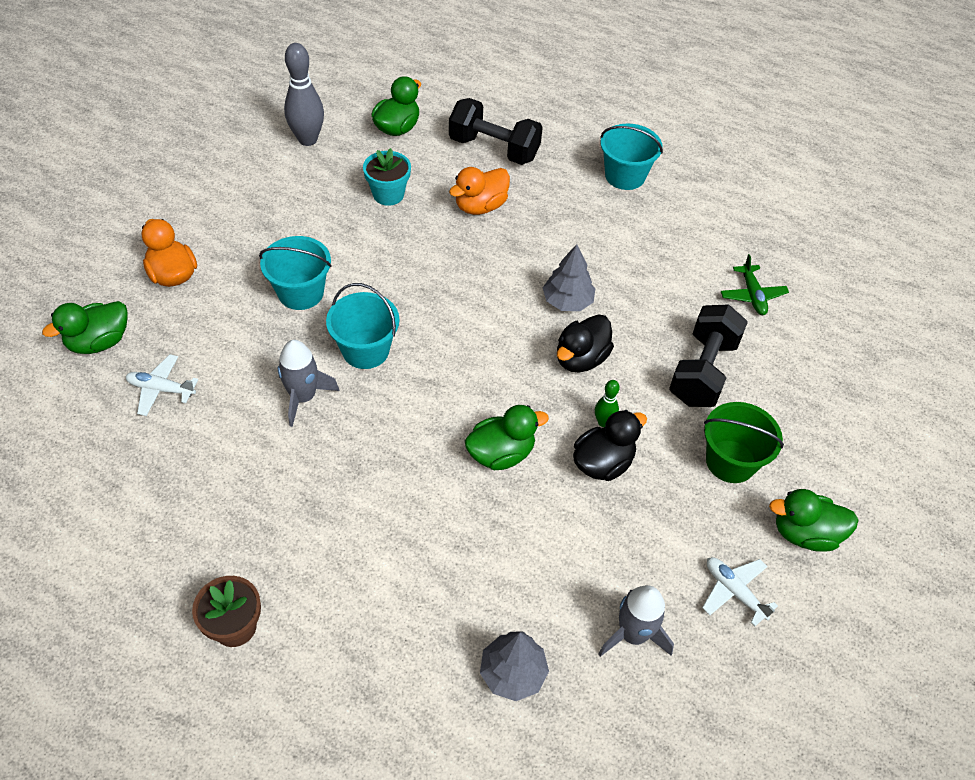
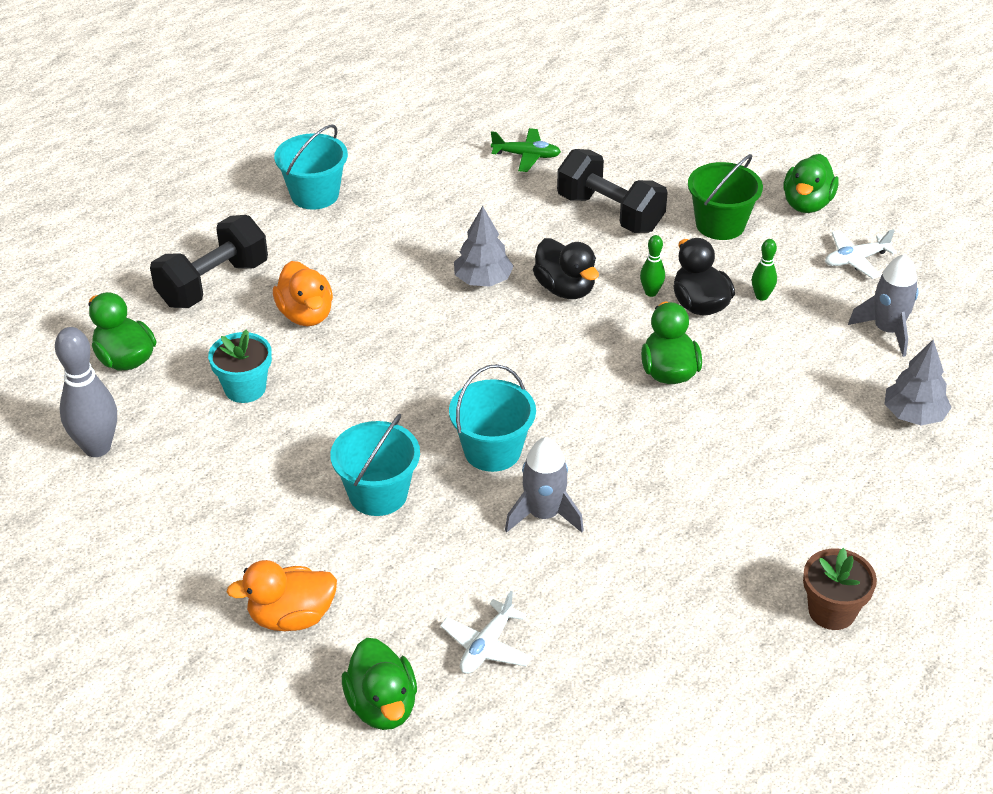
camera: 70 degrees left, 10 degrees down
none -> green bowling pin [752,239,777,301]

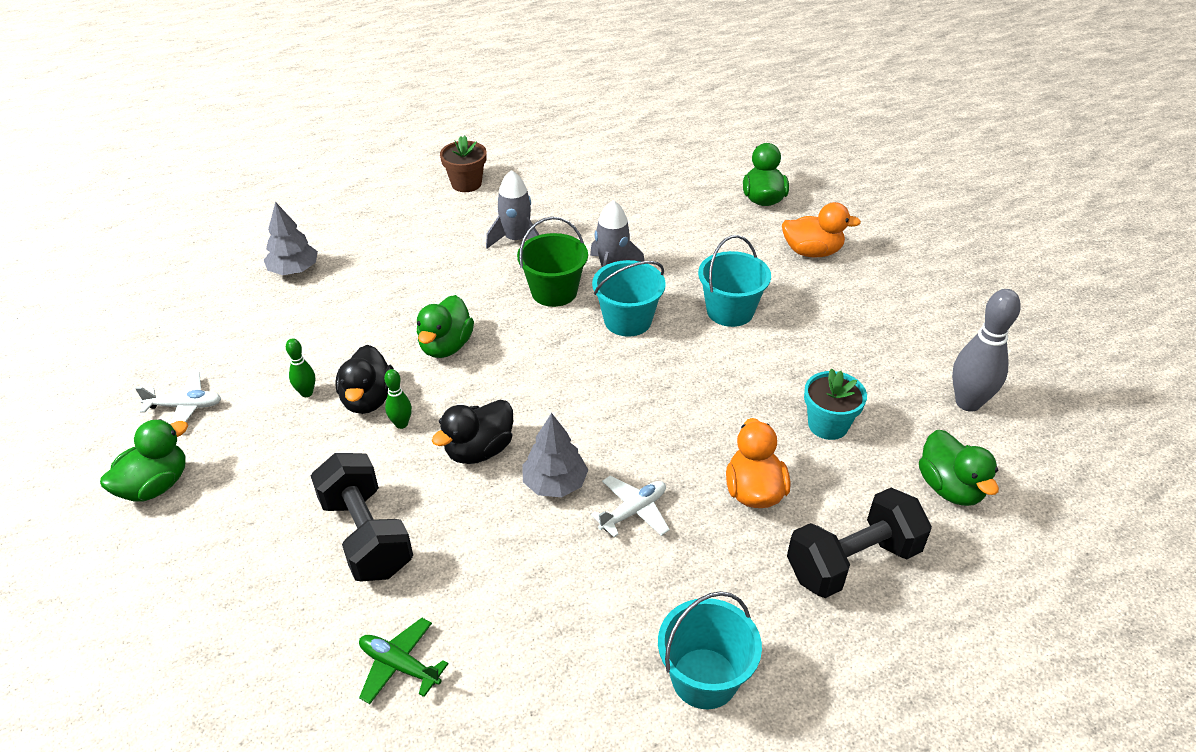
camera: 160 degrees left, 0 degrees up
white plane [440,591,532,674] -> white plane moved to [591,475,670,537]
black duck [533,238,599,299] -> black duck turned 120 degrees counterclockwise [432,400,513,464]
green bucket [688,154,763,240] -> green bucket moved to [517,217,588,307]
grey rocket [848,254,919,357] -> grey rocket moved to [486,170,539,249]

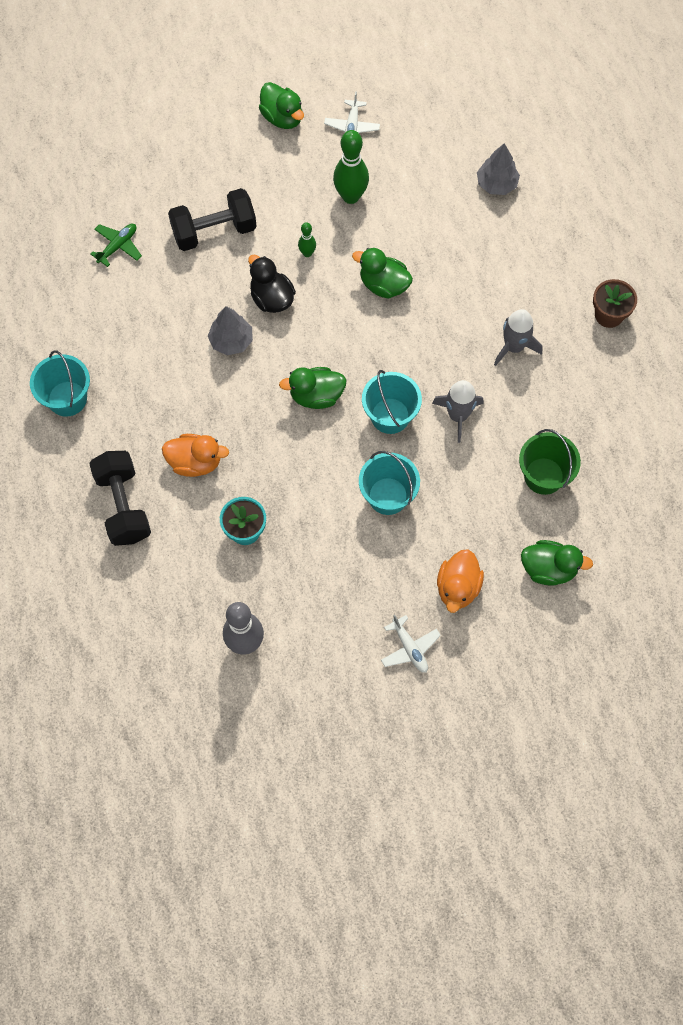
camera: 100 degrees right, 25 degrees up
green bowling pin [286,338,315,397] -> green bowling pin [333,130,369,204], size x1.98
black duck [335,345,394,414] -> none
green bucket [517,217,588,307] -> green bucket moved to [519,429,581,495]
white plane [591,475,670,537] -> white plane moved to [381,615,441,673]
green duck [919,430,999,506] -> green duck moved to [279,367,347,409]

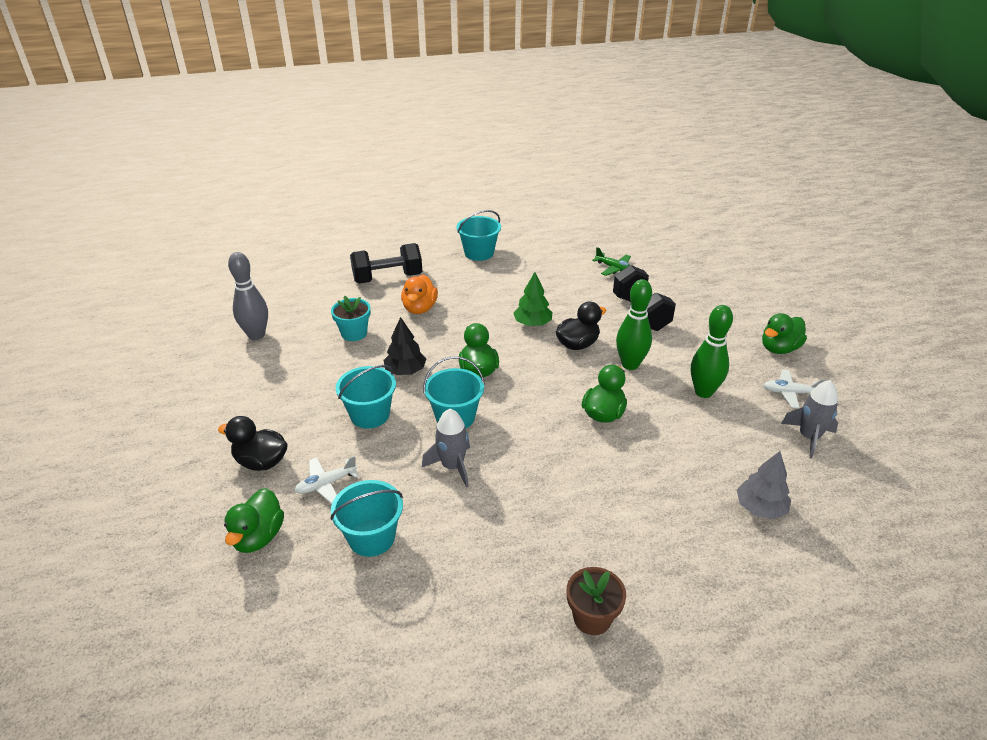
camera: 90 degrees right, 30 degrees down
grey tree [208,306,253,355] -> green tree [513,272,552,326]
green bowling pin [298,222,316,257] -> green bowling pin [616,279,652,370], size x1.98
white plane [381,615,441,673] -> white plane moved to [294,456,359,504]
orange duck [437,550,484,613] -> black duck [218,416,288,471]
grey rocket [494,309,542,366] -> grey rocket moved to [781,380,838,459]
green bucket [519,429,581,495] -> turquoise bucket [330,480,403,557]
none -> black tree [384,317,426,375]

